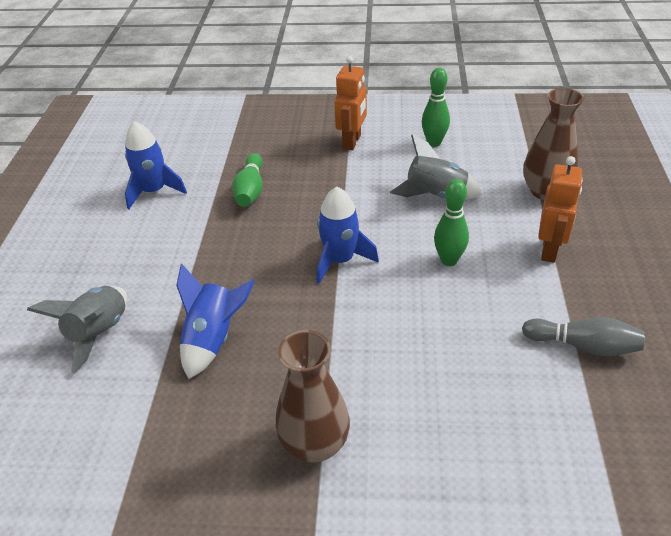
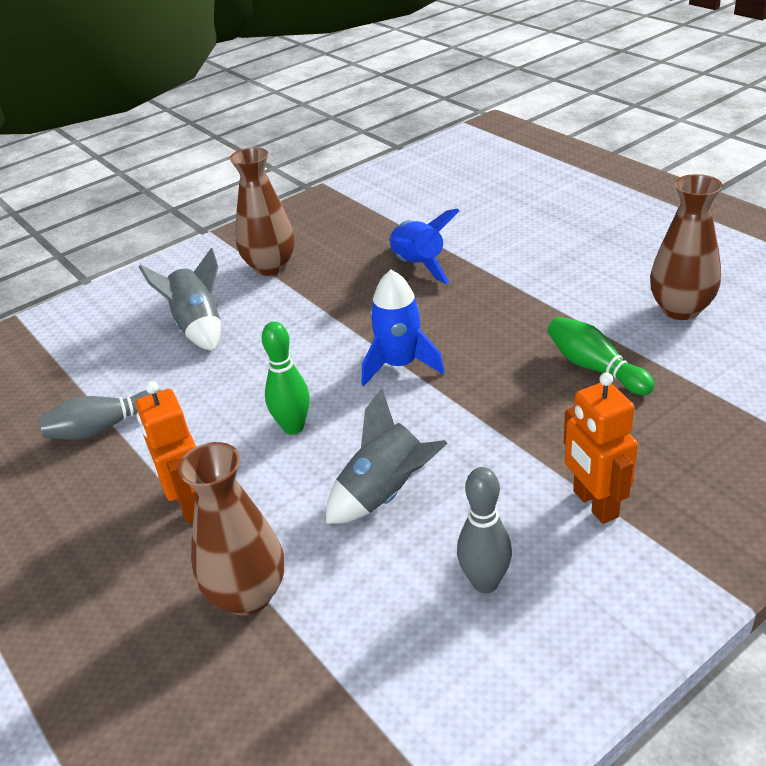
camera: 140 degrees right, 5 degrees down
grey rocket [27,286,127,373] -> grey rocket moved to [139,248,221,351]
blue rocket [125,121,187,209] -> brown vase [650,174,723,320]
green bowling pin [422,68,450,147] -> grey bowling pin [457,467,512,593]

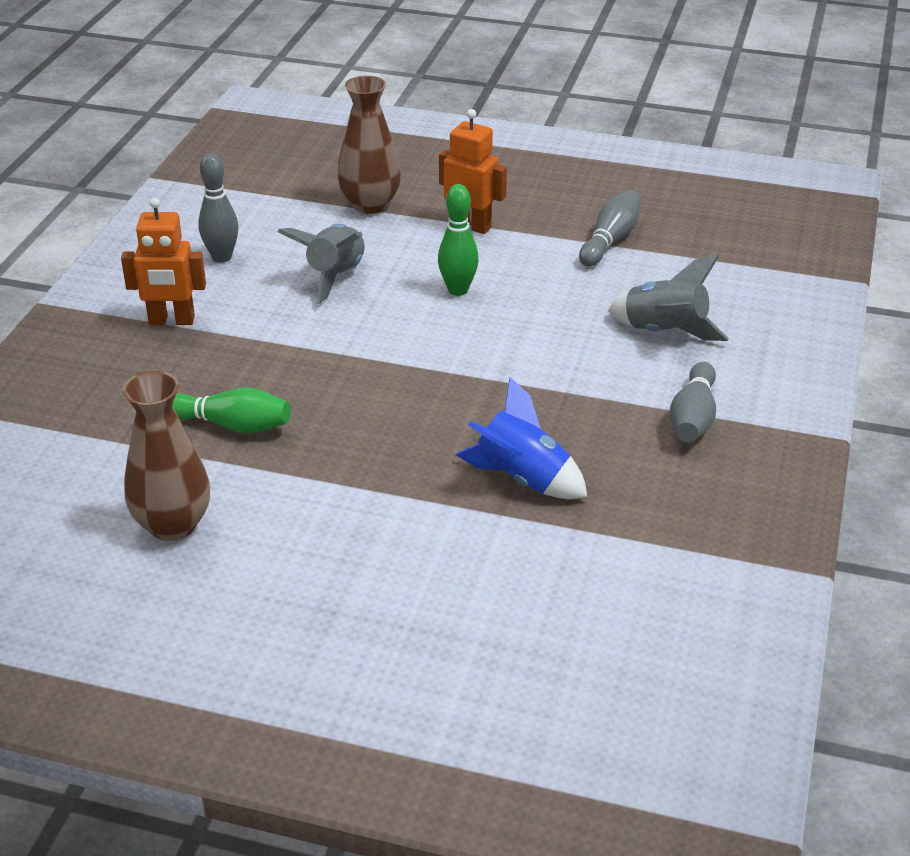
camera: 140 degrees right, 0 degrees up
brown vase [230,147,295,276] -> grey bowling pin [670,362,716,442]
blue rocket [362,270,445,386] -> none
orange robot [564,372,638,524] -> orange robot turned 150 degrees clockwise [121,197,206,325]

